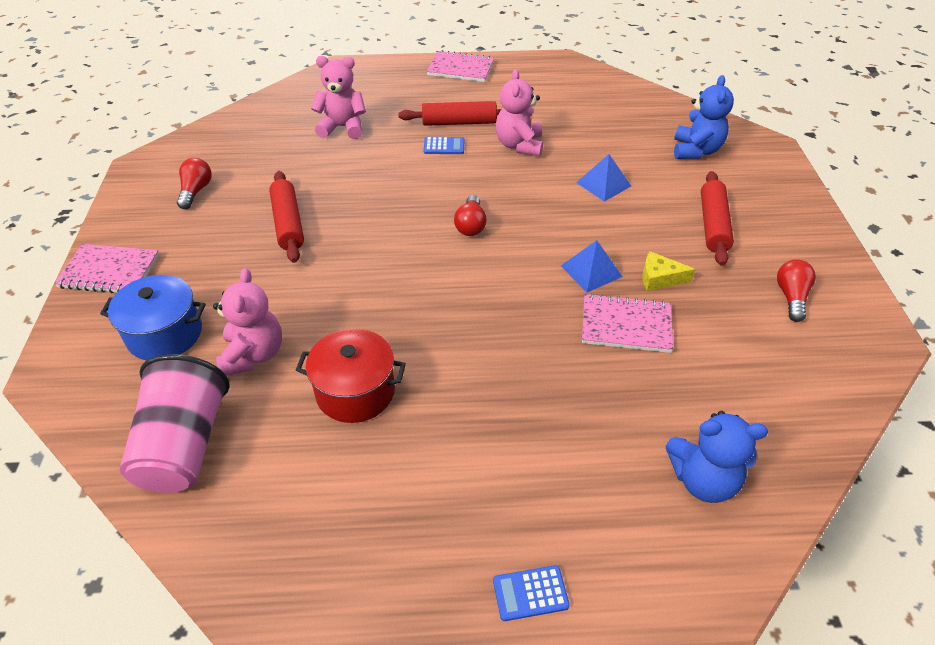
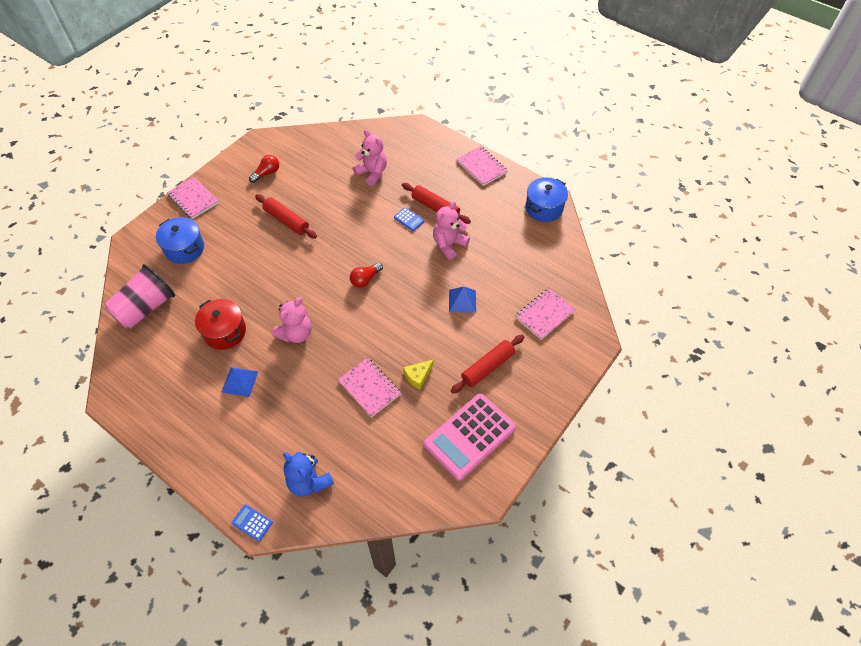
camera: 40 degrees right, 10 degrees up
pink teddy bear [213,268,282,376] -> pink teddy bear moved to [272,297,311,343]
red rolling pin [269,171,304,263] -> red rolling pin turned 75 degrees counterclockwise [255,194,317,239]
blue calculator [493,565,570,621] -> blue calculator moved to [231,504,273,541]
blue pyramid [561,240,623,292] -> blue pyramid moved to [222,367,258,397]
yellow cheese [643,251,696,291] -> yellow cheese turned 90 degrees counterclockwise [403,360,433,390]
blue teddy bear [674,75,734,159] -> pink notebook [515,288,576,340]
red light bulb [777,259,816,322] -> pink calculator [424,393,516,481]
none -> blue pot [526,177,568,222]

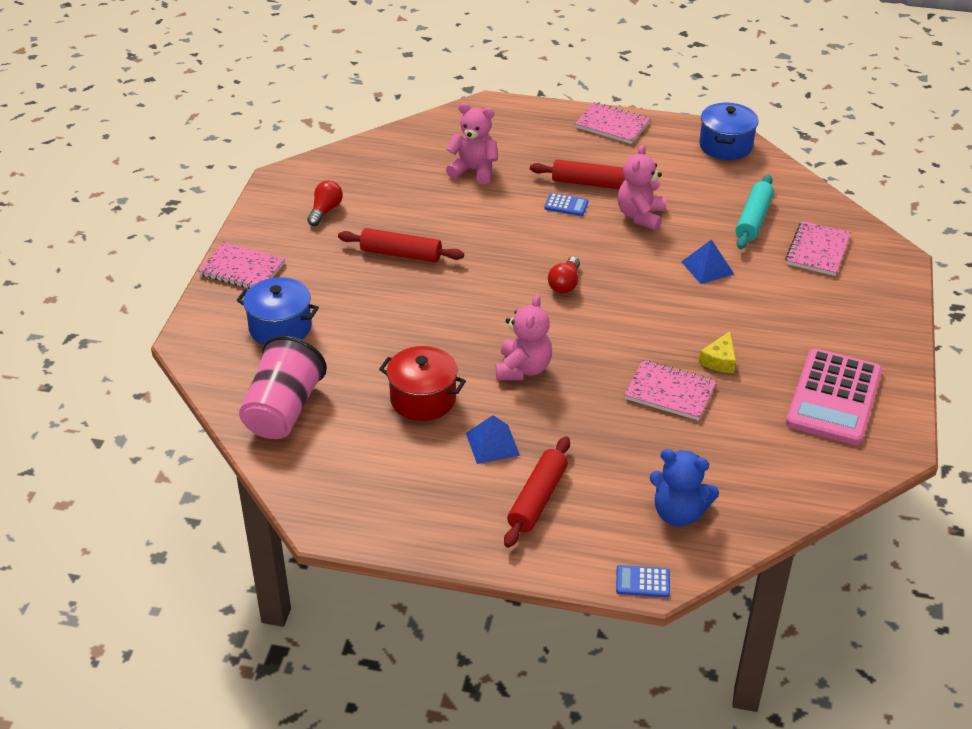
camera: 25 degrees left, 15 degrees down
red rolling pin [451,334,524,394] -> red rolling pin moved to [504,436,570,548]
none -> turquoise rolling pin [735,175,774,249]

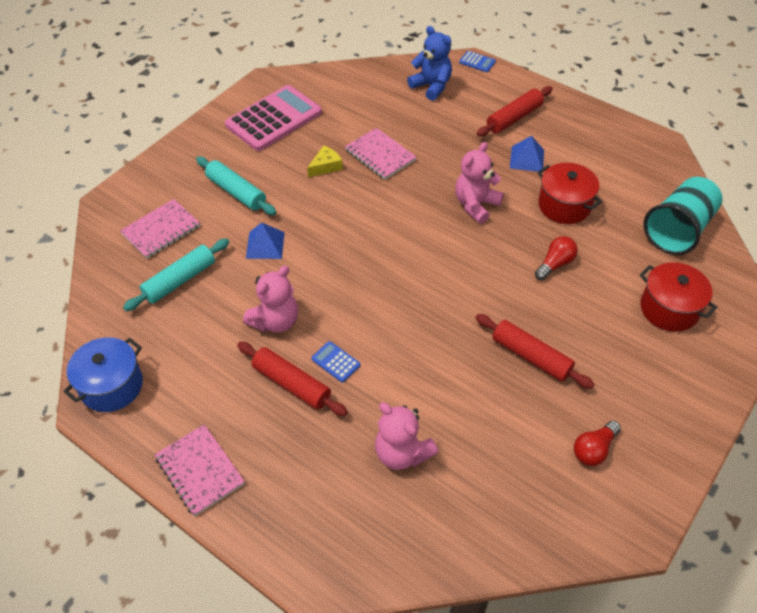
camera: 155 degrees left, 10 degrees up
pink notebook [198,242,285,289] -> none
blue pot [236,277,319,345] -> red pot [640,262,717,332]
pink cup [239,336,327,439] -> turquoise cup [643,177,723,255]
red light bulb [548,257,580,294] -> red light bulb moved to [535,236,578,280]
none -> turquoise rolling pin [196,156,276,215]

